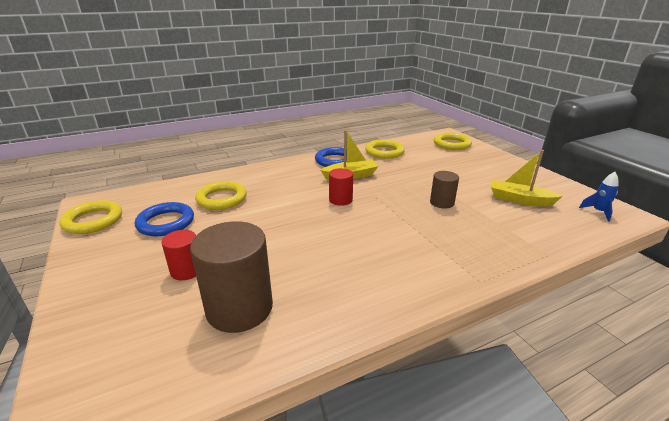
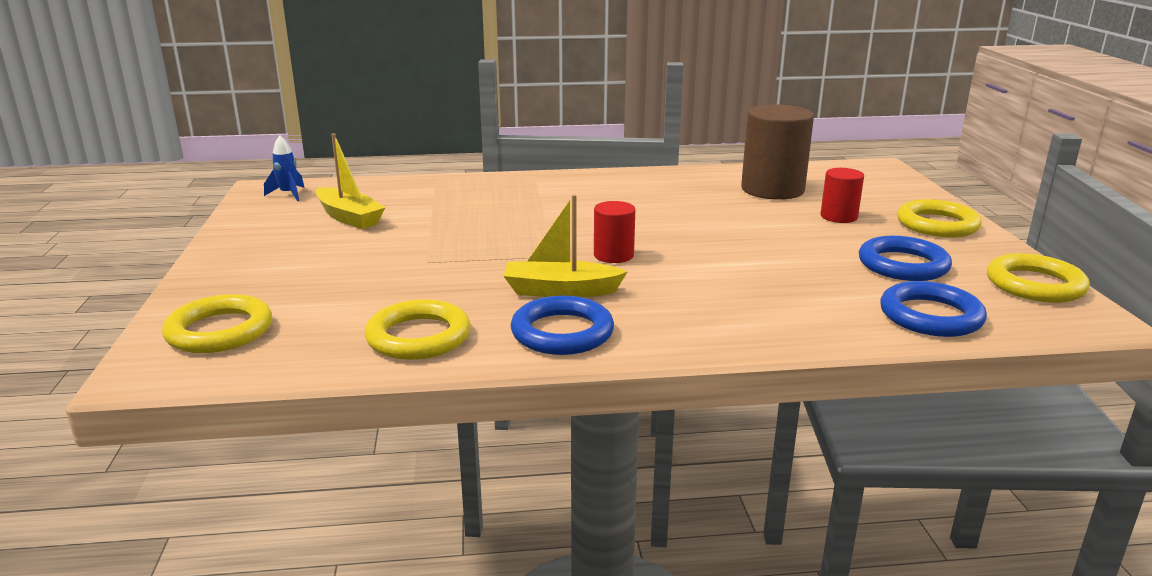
camera: 160 degrees left, 5 degrees down
yellow ring [195,181,247,210] -> yellow ring moved to [897,199,982,237]
brown cylinder [430,171,459,209] -> none
none -> blue ring [880,281,987,337]

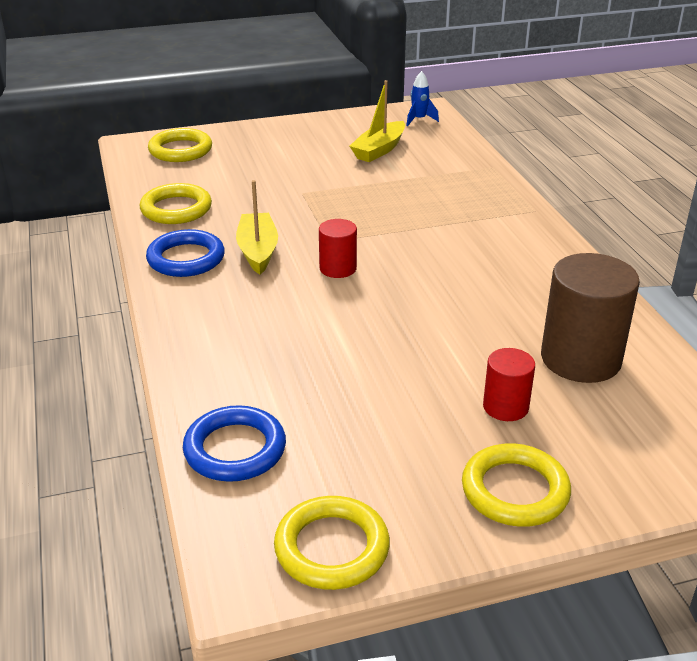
camera: 80 degrees right, 10 degrees up
blue ring [859,236,952,281] -> none

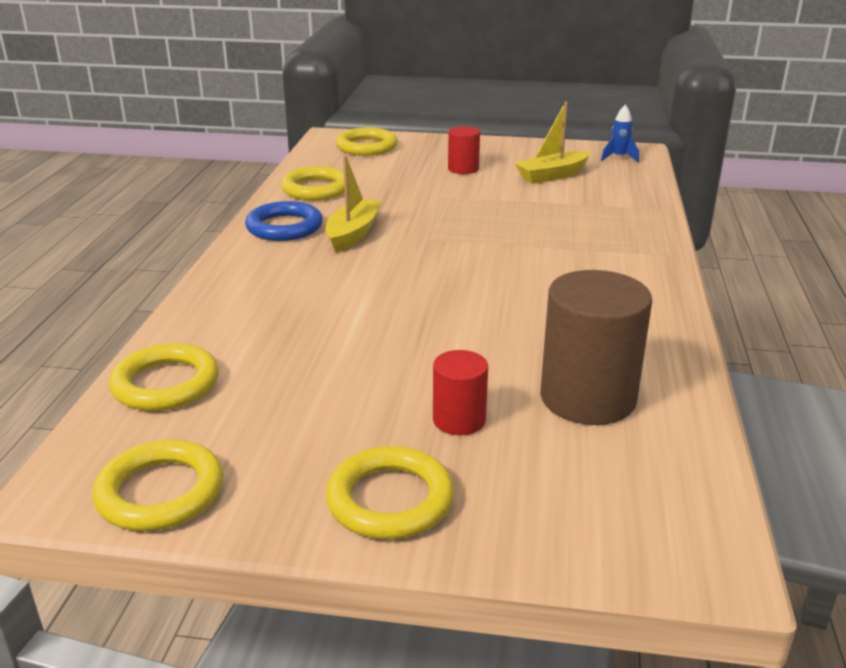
camera: 25 degrees right, 5 degrees down
blue ring [183,405,286,482] -> yellow ring [109,343,219,411]
red cylinder [319,219,357,278] -> red cylinder moved to [448,126,480,174]

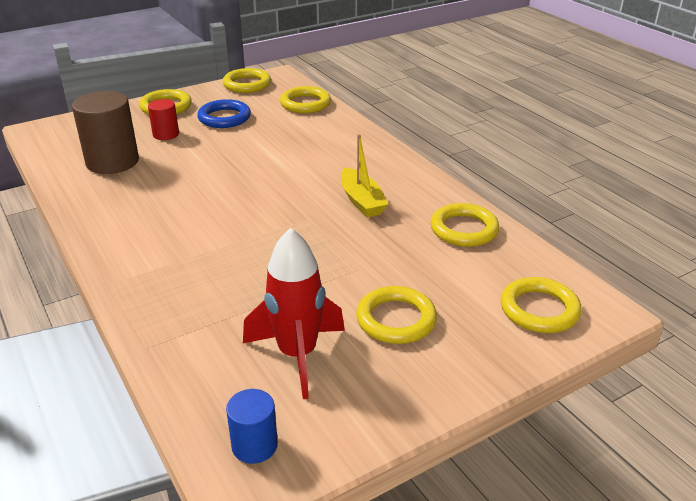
camera: 140 degrees right, 5 degrees up
blue ring [245,201,323,241] -> blue ring moved to [197,99,251,128]
red cylinder [448,126,480,174] -> yellow ring [356,286,437,344]
yellow boat [515,102,591,184] -> red rocket [243,228,345,399]
blue rocket [601,104,639,162] -> blue cylinder [226,389,278,464]

